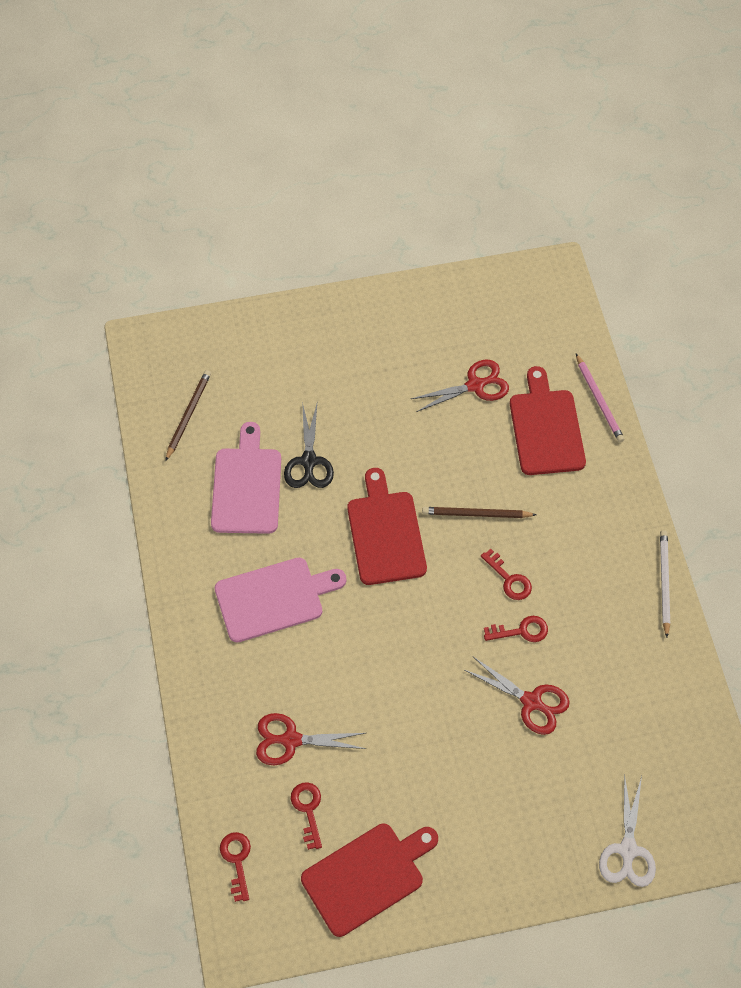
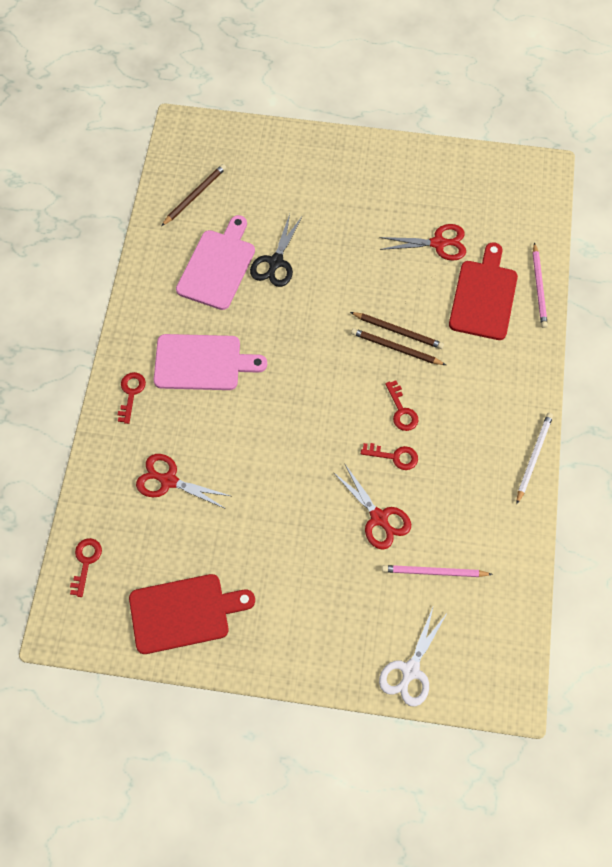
camera: 20 degrees right, 5 degrees up
red key [291,782,322,850] -> red key moved to [118,372,146,424]
red cutting board [347,468,427,585] -> none
none -> brown pencil [350,312,444,349]
none -> pink pencil [382,565,493,577]

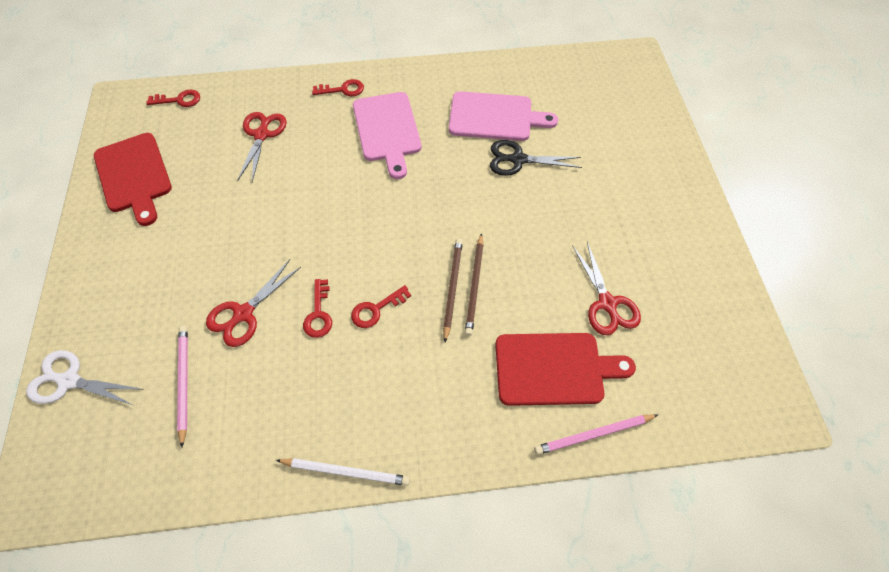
camera: 75 degrees right, 5 degrees down
brown pencil [161,164,226,226] -> none

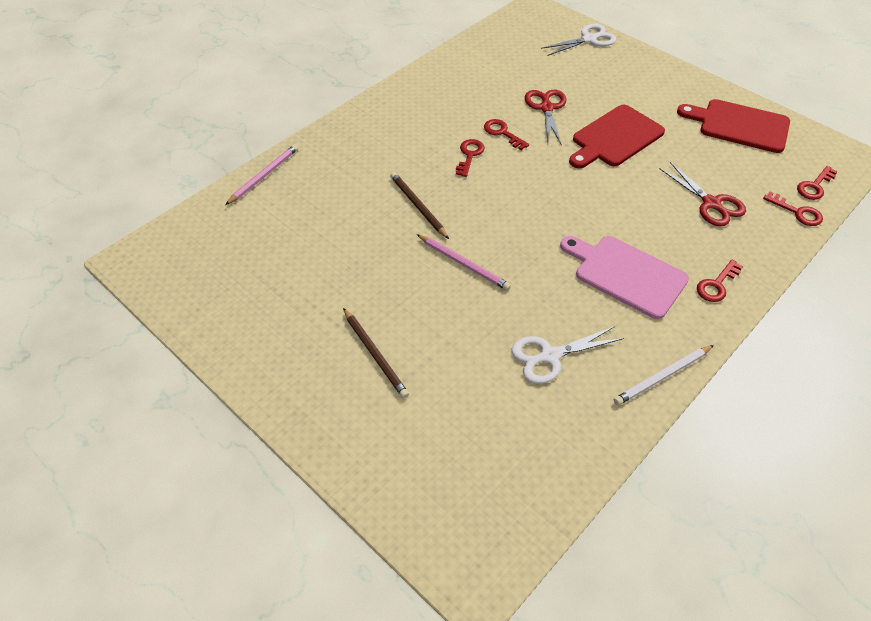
camera: 140 degrees right, 10 degrees down
pink pencil [177,326,188,447] -> pink pencil moved to [417,234,511,290]
white pencil [276,458,410,486] -> white pencil moved to [614,345,714,405]
brown pencil [443,239,463,342] -> brown pencil moved to [343,308,409,398]
pink cutting board [449,91,558,141] -> white scissors [512,326,624,384]
black scissors [490,140,582,176] -> none
red cutting board [495,333,636,406] -> red cutting board moved to [569,105,665,168]
red scissors [573,242,641,335] -> none
none -> red key [763,192,823,226]

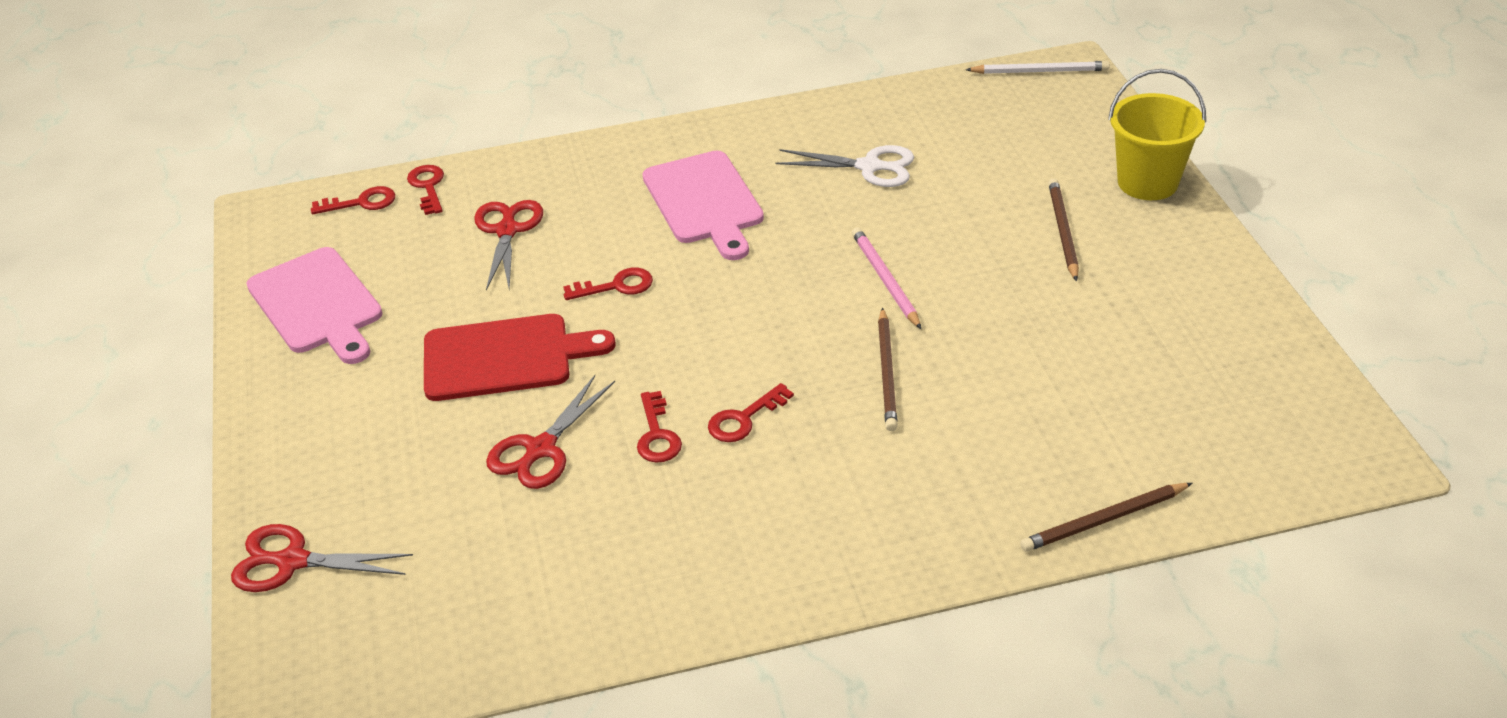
camera: 145 degrees left, 10 degrees down
pink pencil [225,144,299,205] -> brown pencil [1020,483,1192,552]
white scissors [541,24,616,56] -> red scissors [231,524,413,592]
white pencil [614,345,714,405] -> white pencil moved to [966,61,1110,74]
red cutting board [677,99,790,153] -> pink cutting board [246,247,382,364]
red key [697,260,743,302] -> red key moved to [563,268,653,300]
none -> yellow bucket [1108,69,1206,200]

